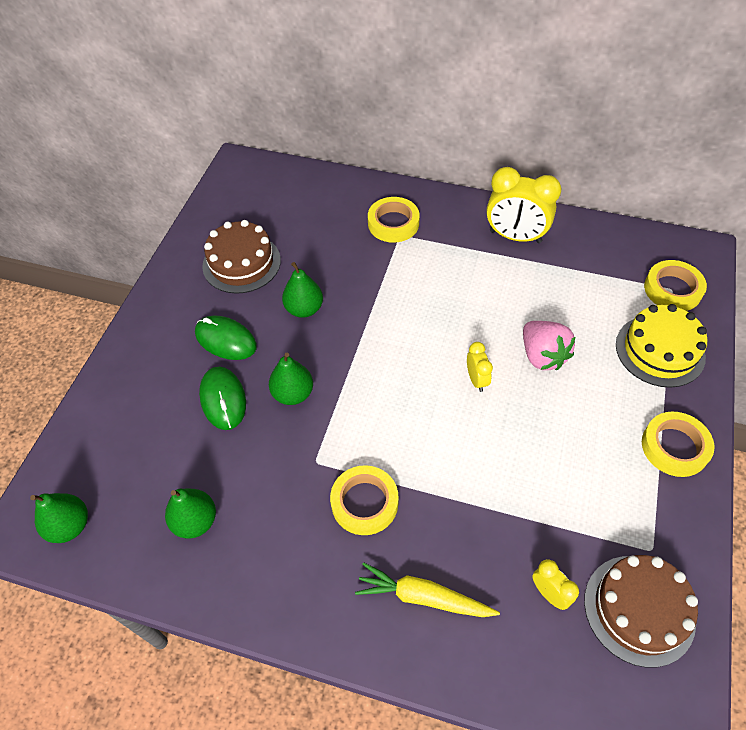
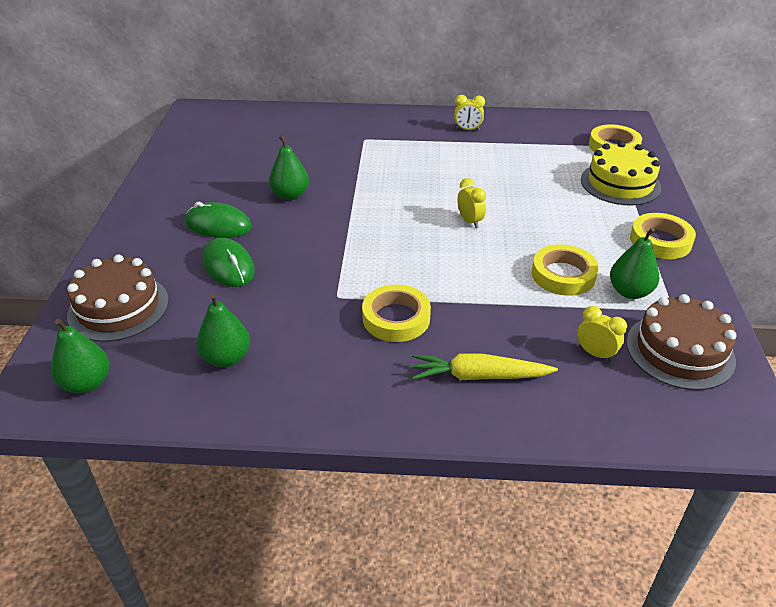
camera: 15 degrees left, 15 degrees down
brown cake [202,220,281,294] -> brown cake moved to [67,254,169,342]
green pear [269,352,313,405] -> green pear moved to [610,228,659,299]
yellow tape [368,197,420,243] -> yellow tape moved to [532,244,598,296]
yellow clock [486,167,561,243] -> yellow clock [454,95,485,131], size x0.50
pink strawberry [523,321,576,370] -> none

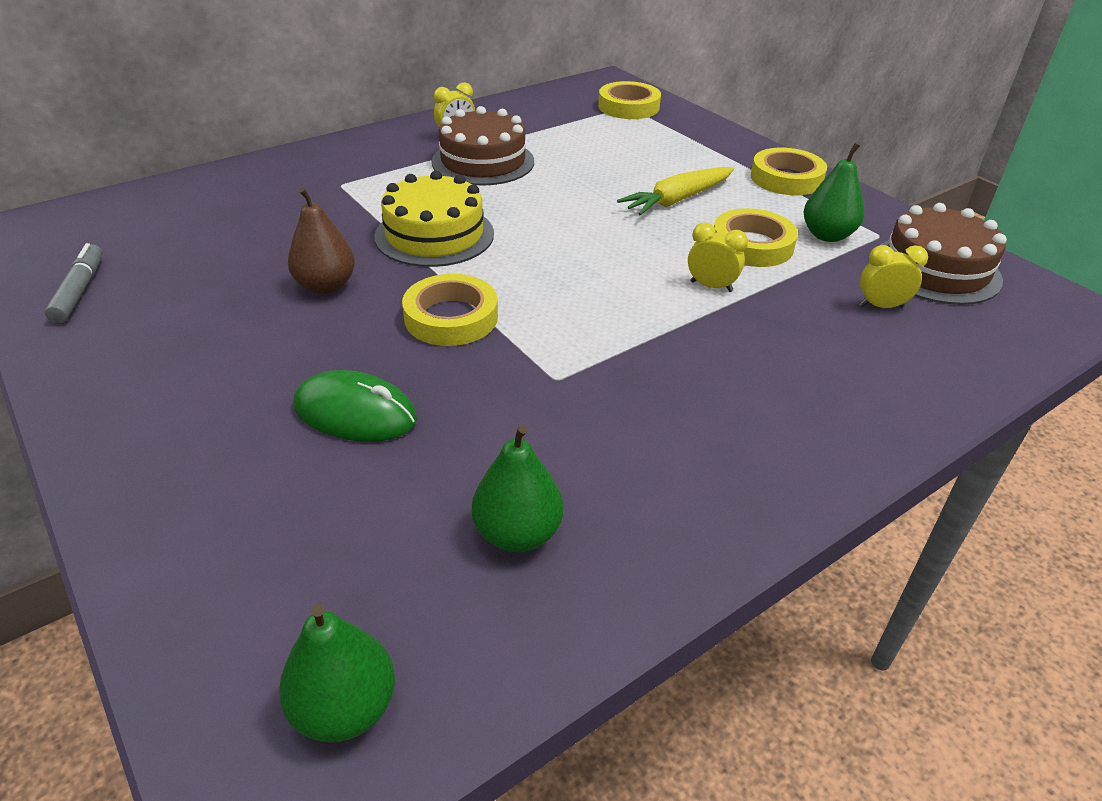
camera: 40 degrees left, 0 degrees up
brown cake [67,254,169,342] -> brown cake moved to [432,106,534,185]
green mouse [185,202,252,238] -> none
green pear [269,135,309,200] -> brown pear [288,187,355,294]
yellow tape [362,285,431,342] -> yellow tape moved to [402,274,498,346]
yellow carrot [412,353,558,380] -> yellow carrot moved to [617,167,734,216]
yellow clock [457,178,486,228] -> yellow clock moved to [688,223,748,292]
yellow cake [581,141,661,206] -> yellow cake moved to [374,171,494,267]
none -> grey marker [45,243,103,323]

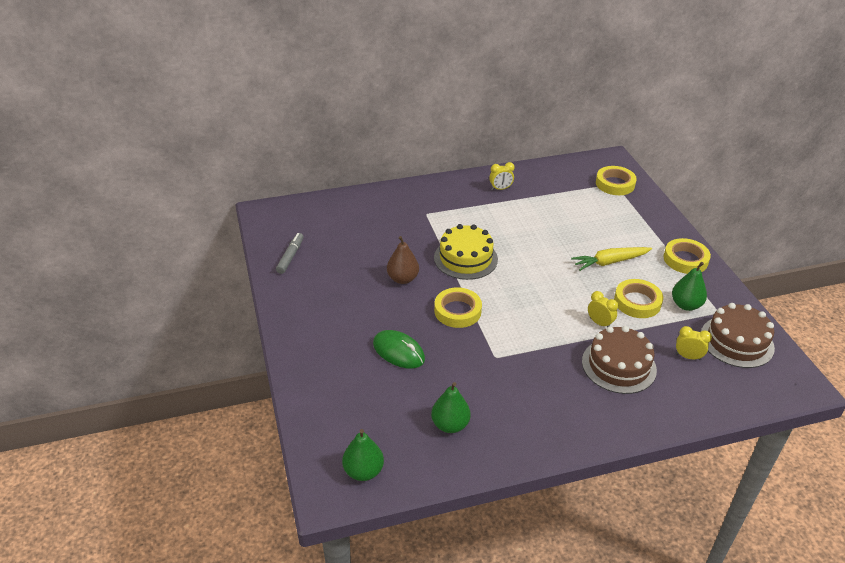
camera: 20 degrees right, 0 degrees up
brown cake [432,106,534,185] -> brown cake moved to [582,326,657,394]

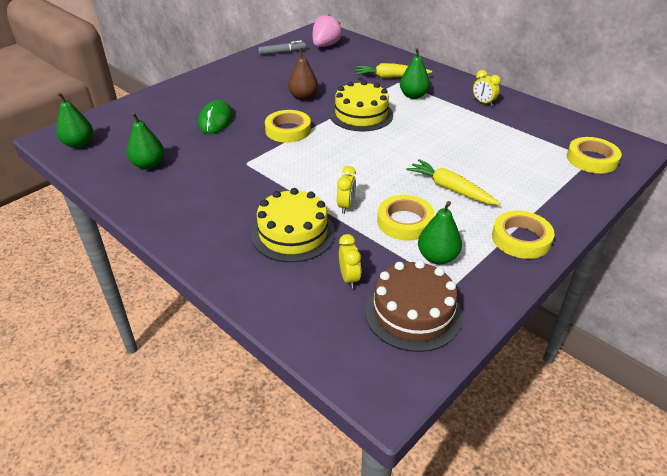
camera: 60 degrees right, 0 degrees up
brown cake [582,326,657,394] -> yellow cake [251,188,335,262]
none -> pink strawberry [313,14,342,47]
none -> yellow carrot [355,63,432,78]
none -> green pear [400,48,430,99]

